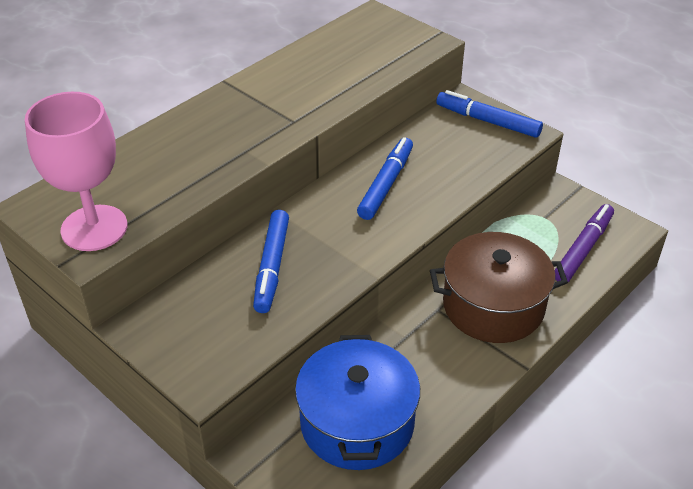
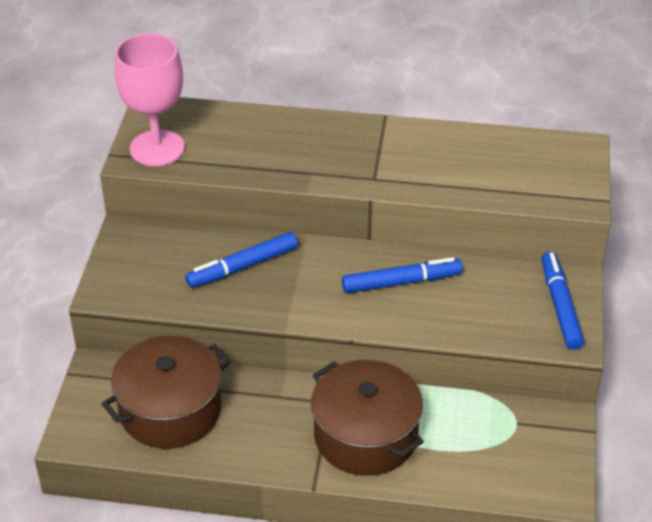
camera: 55 degrees right, 0 degrees up
blue pot [295,335,420,470] -> brown pot [102,335,231,449]
purple marker [555,204,614,282] -> none

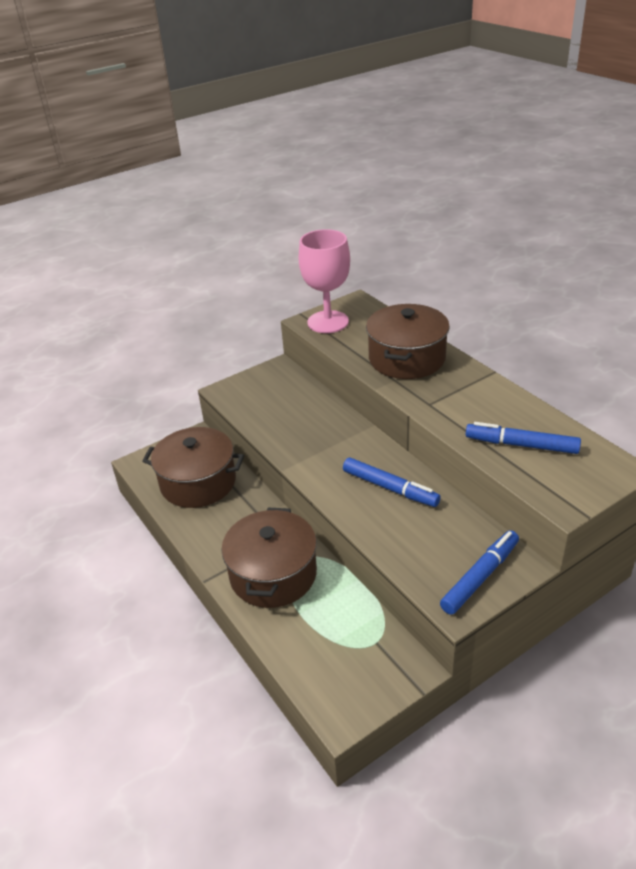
camera: 50 degrees right, 5 degrees down
blue marker [185,232,298,288] -> blue marker moved to [466,422,581,454]
none -> brown pot [366,304,450,379]

